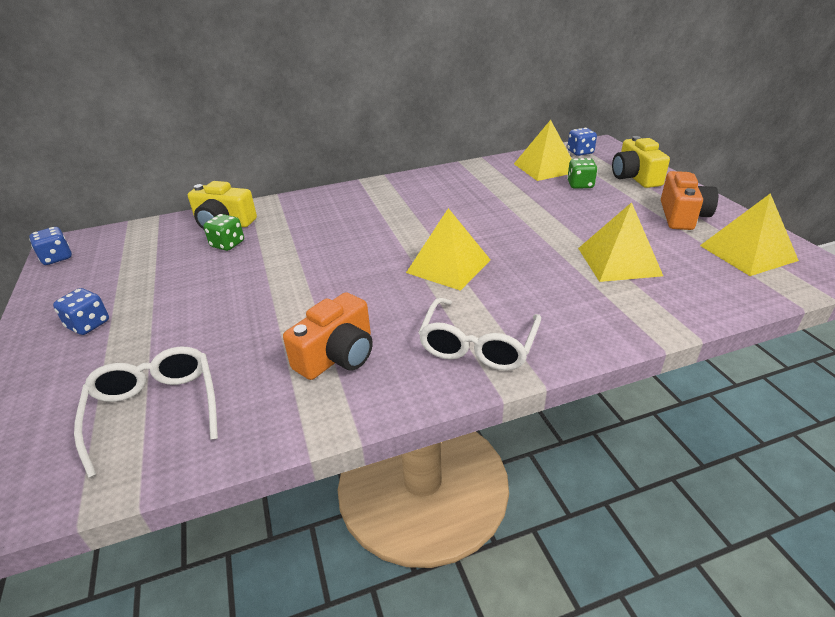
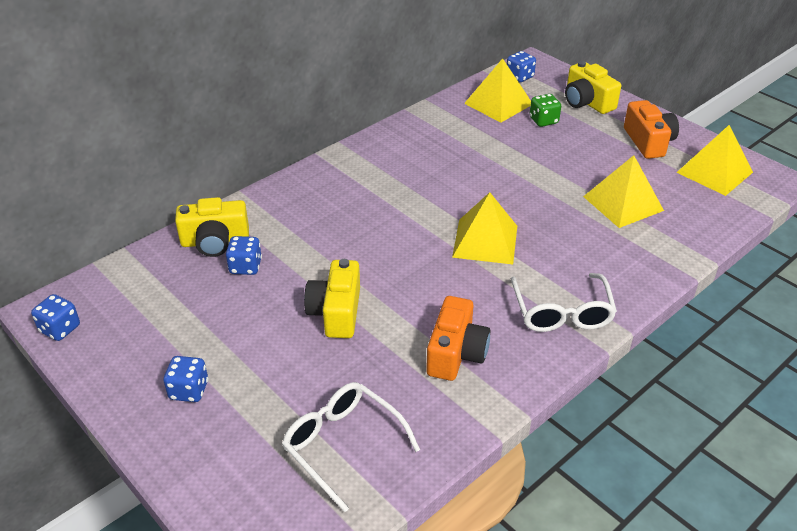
camera: 25 degrees left, 5 degrees up
green dice [203,214,244,251] -> blue dice [226,236,262,275]
none -> yellow camera [304,259,360,338]

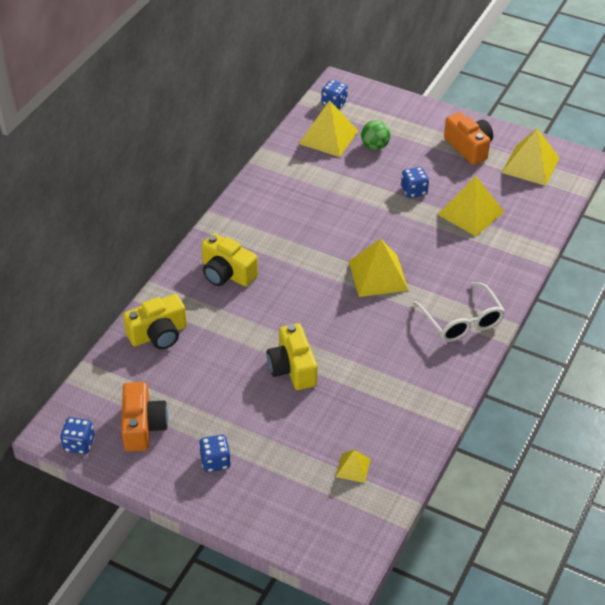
camera: 20 degrees left, 5 degrees up
blue dice [226,236,262,275] -> blue dice moved to [401,167,429,198]
white glasses [282,382,420,512] -> yellow pyramid [336,450,371,483]
orange camera [426,296,490,381] -> orange camera moved to [121,382,168,452]
green dice [530,94,561,127] -> green ball [361,120,390,150]
yellow camera [565,61,621,114] -> yellow camera moved to [201,233,258,287]

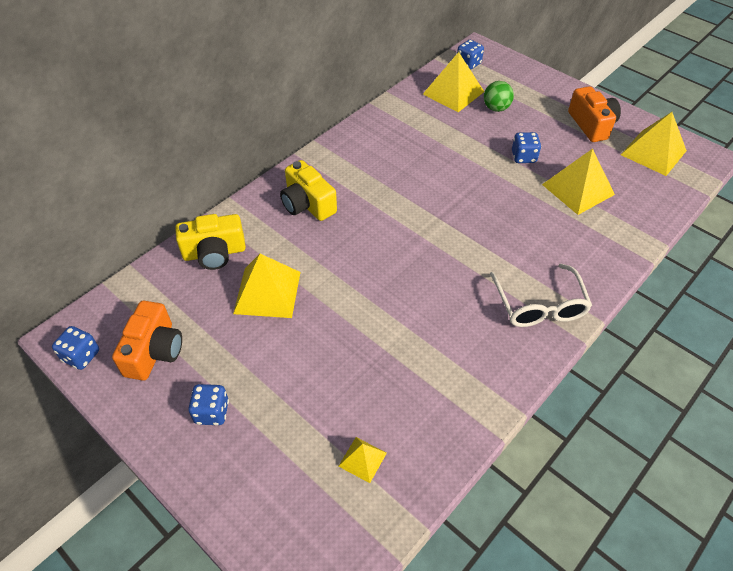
camera: 15 degrees right, 5 degrees up
yellow camera [267,323,317,390] -> none
yellow pyramid [349,239,409,297] -> yellow pyramid moved to [233,254,300,318]

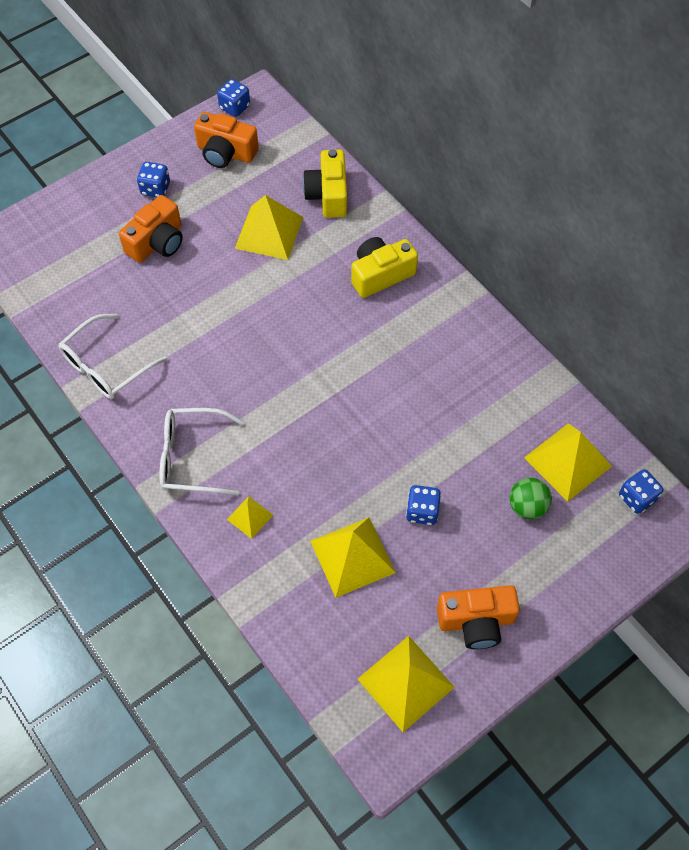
camera: 100 degrees right, 10 degrees up
yellow pyramid [338,437,387,483] -> yellow pyramid moved to [227,496,273,539]
none -> white glasses [59,314,167,399]
none -> orange camera [119,195,183,263]

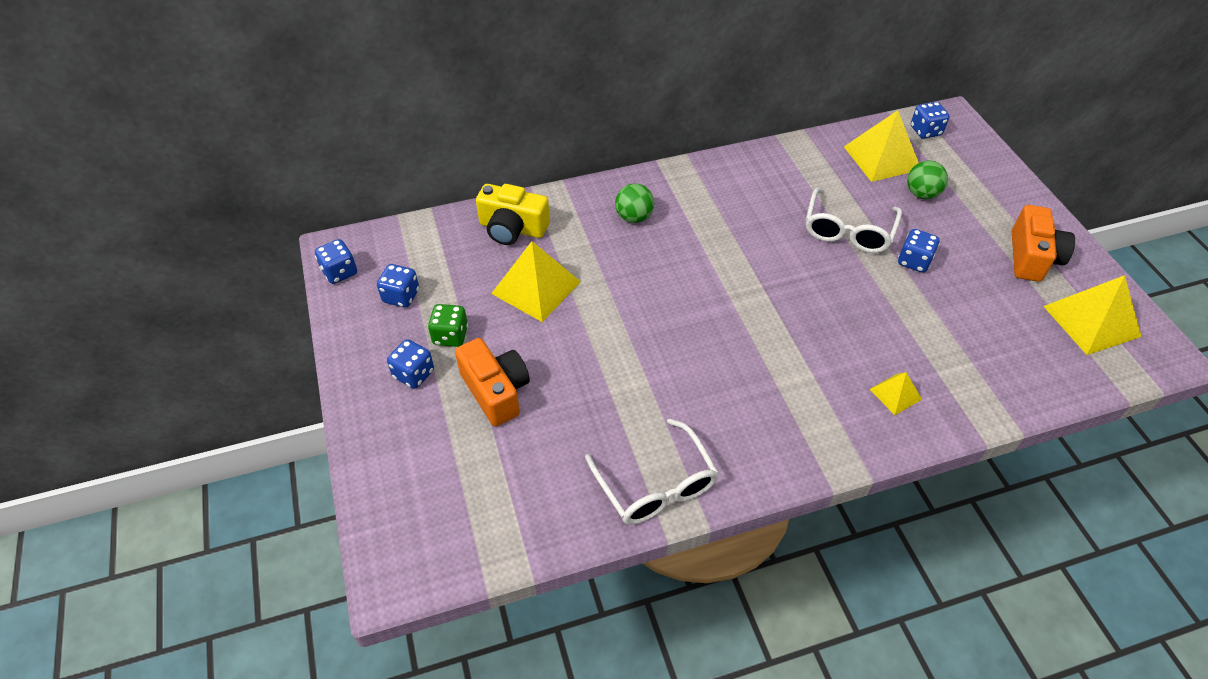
camera: 70 degrees left, 10 degrees down
white glasses [159,408,244,496] -> white glasses moved to [806,188,902,253]
orange camera [194,112,259,168] -> blue dice [377,264,419,308]
yellow pyramid [310,517,396,598] -> none
yellow camera [351,237,418,298] -> green ball [615,183,654,223]
none -> green dice [428,304,468,347]

